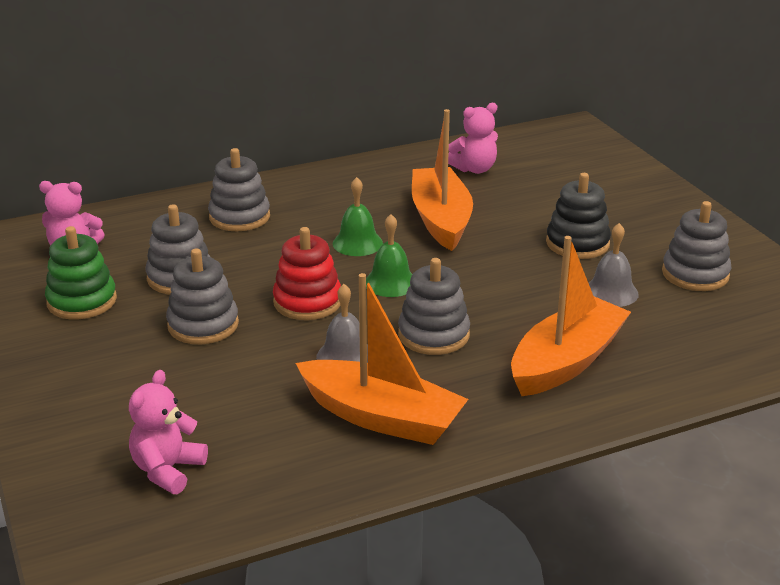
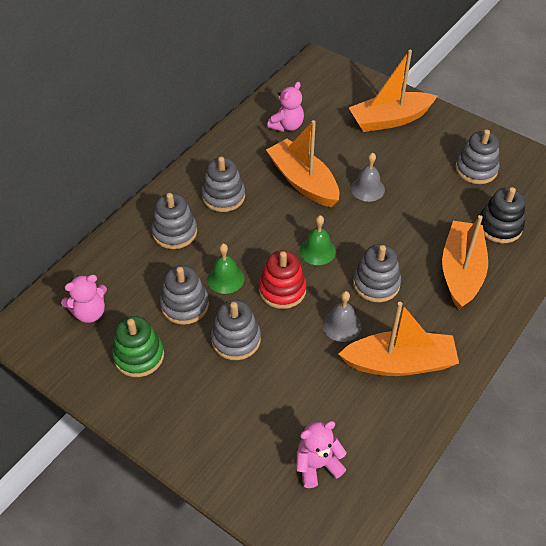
camera: 30 degrees left, 20 degrees up
pink teddy bear [129,370,208,494] -> pink teddy bear turned 75 degrees clockwise [296,421,347,488]
green bell [333,177,383,256] -> green bell moved to [207,244,245,294]
black stacking toy [546,173,611,259] -> black stacking toy moved to [480,187,525,243]
grey bell [589,223,639,307] -> grey bell moved to [351,153,385,202]
none -> grey stacking toy [202,157,245,212]
none -> orange boat [349,50,437,132]

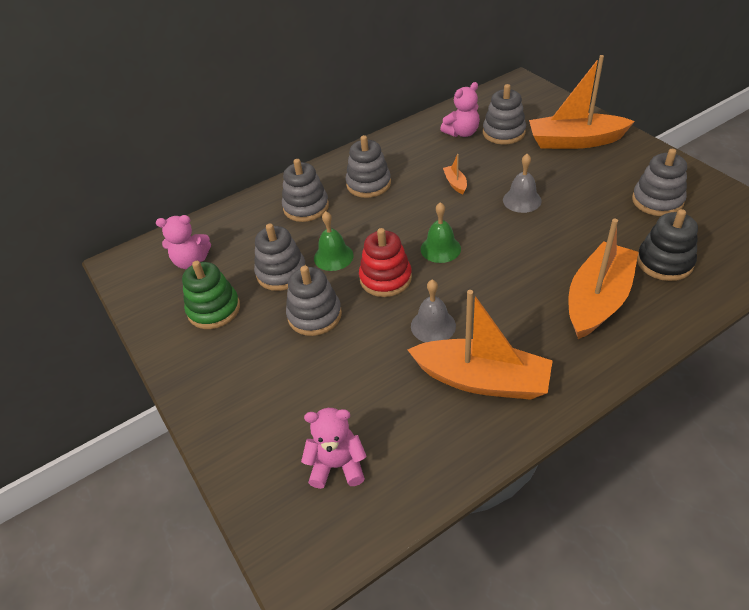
camera: 25 degrees right, 5 degrees down
orange boat [266,120,339,207] -> orange boat [443,154,467,194], size x0.41
grey stacking toy [353,244,401,302] -> grey stacking toy moved to [483,84,526,144]

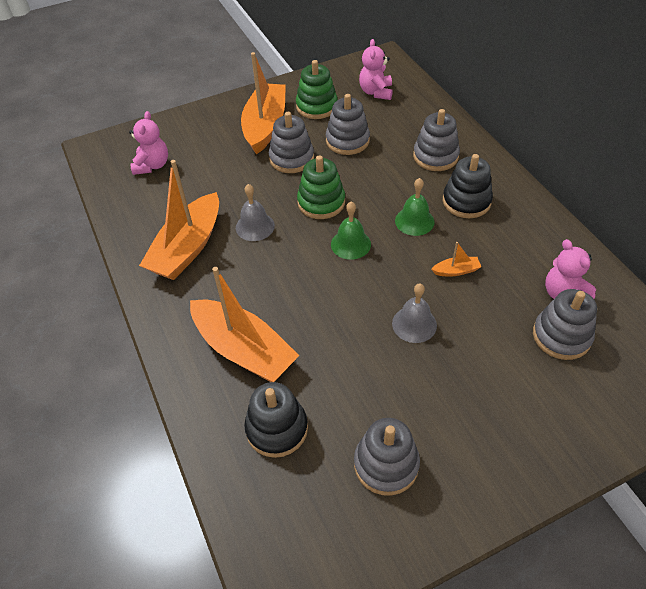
camera: 95 degrees right, 5 degrees up
green bell [314,211,354,271] -> green bell moved to [395,178,434,236]
grey stacking toy [346,135,391,198] -> black stacking toy [443,154,493,218]
red stacking toy [359,228,412,297] -> green stacking toy [297,155,345,219]
orange boat [529,55,635,149] -> orange boat moved to [241,52,286,154]

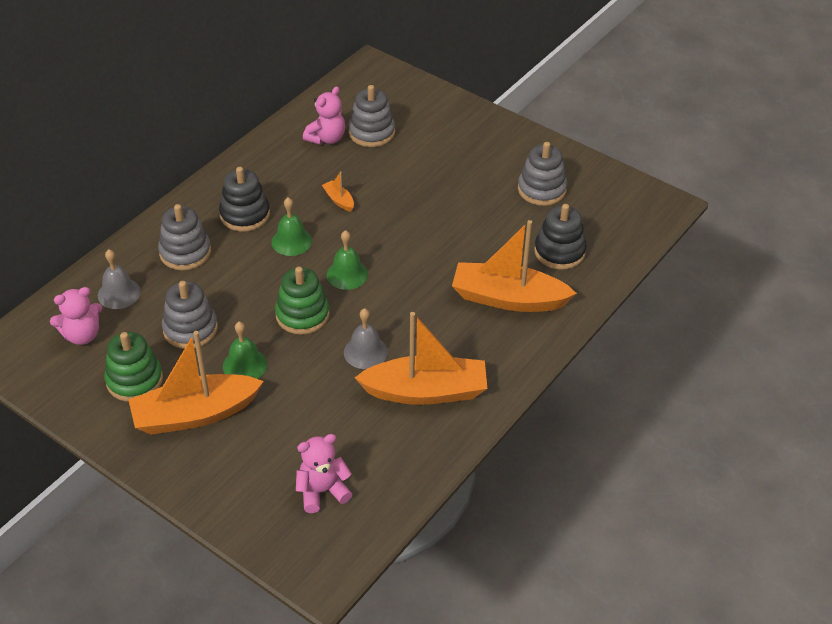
camera: 120 degrees left, 5 degrees down
orange boat [190,267,299,382] -> orange boat turned 90 degrees counterclockwise [452,220,577,312]
grey stacking toy [269,112,314,173] -> green bell [223,322,267,379]
grey bell [392,283,437,343] -> grey bell moved to [98,249,141,309]

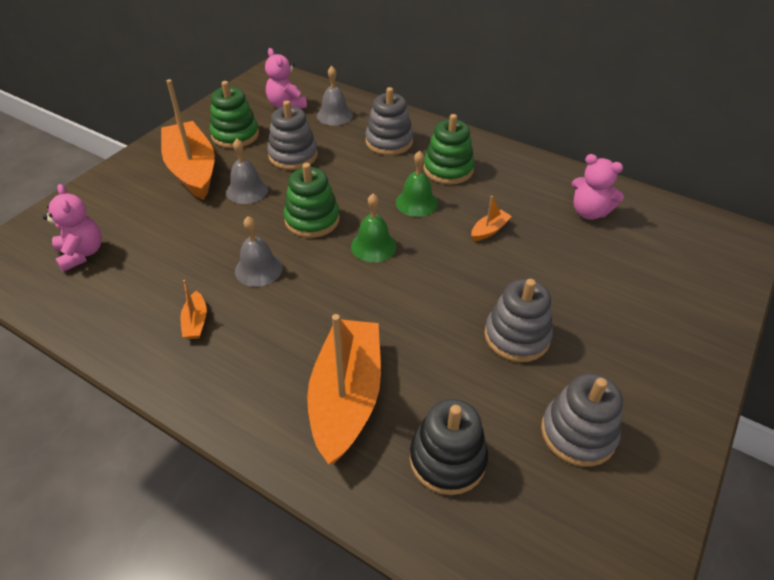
camera: 85 degrees right, 0 degrees up
black stacking toy [219,167,270,232] -> green stacking toy [423,114,475,185]
green bell [223,322,267,379] -> grey bell [226,139,268,204]
grey stacking toy [348,85,395,147] -> grey stacking toy moved to [484,279,553,362]
orange boat [354,312,487,405] -> orange boat [180,280,207,339], size x0.41

